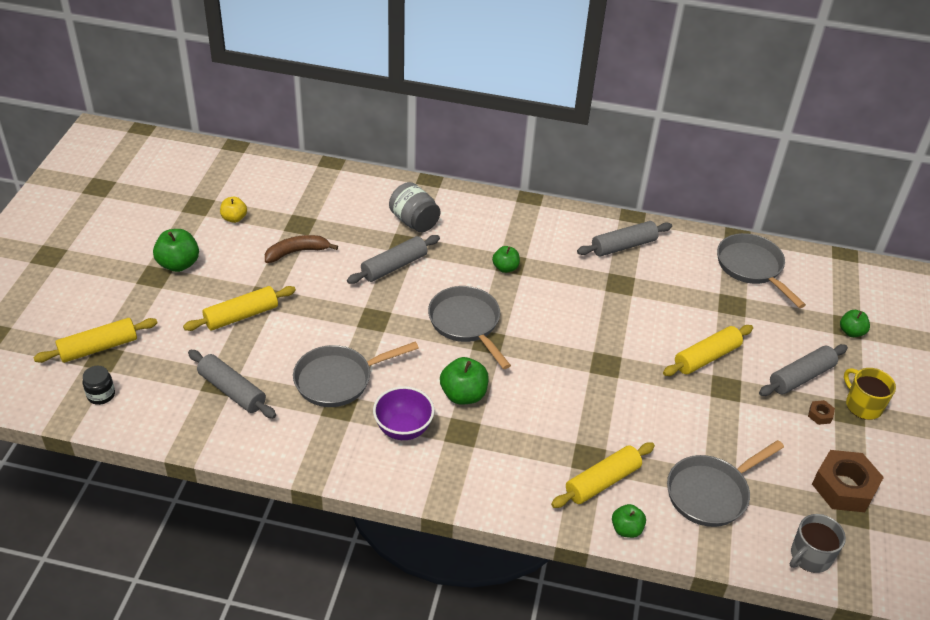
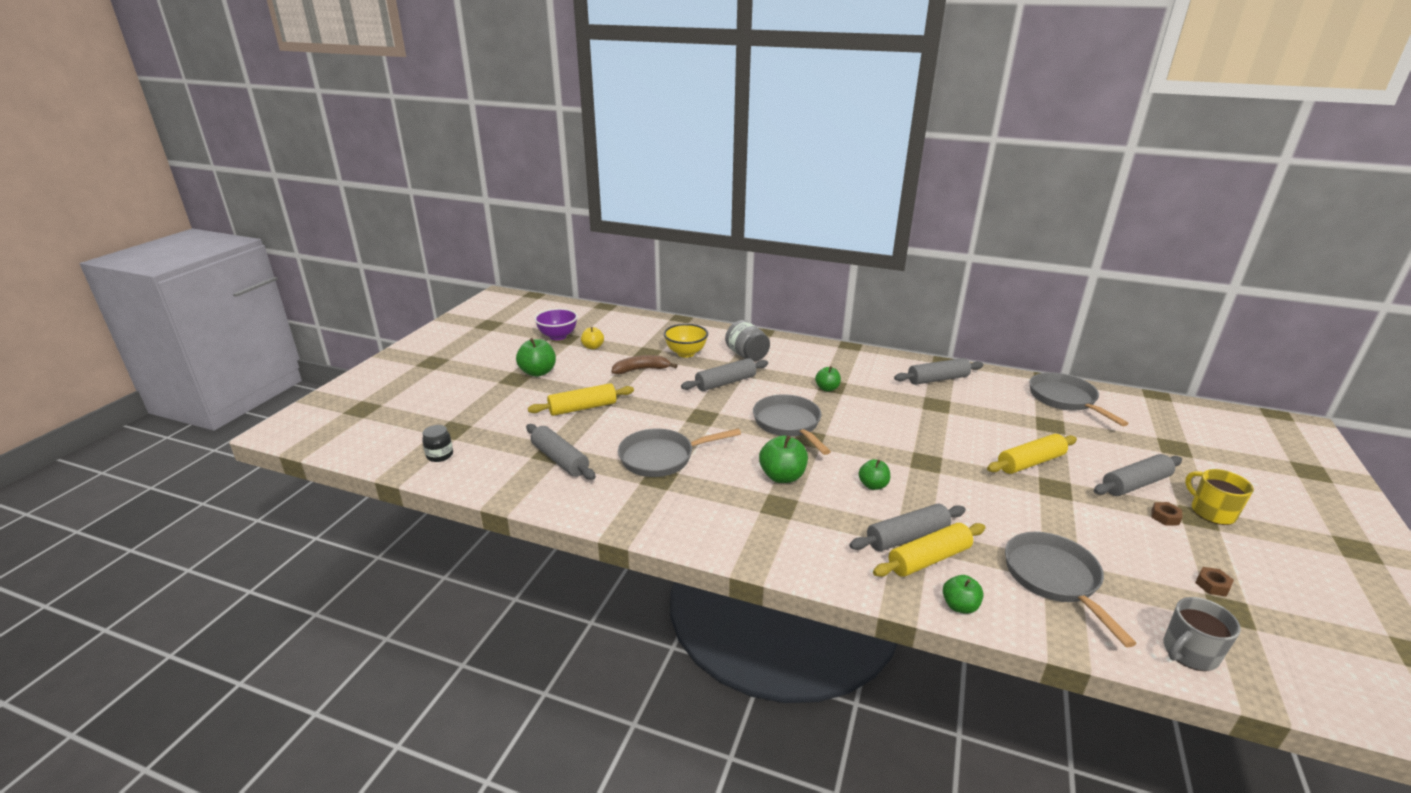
camera: 10 degrees right, 15 degrees down
yellow rolling pin [33,318,157,363] -> none
purple bowl [373,386,435,440] -> purple bowl moved to [534,308,578,340]
grey pan [667,440,784,527] -> grey pan turned 105 degrees clockwise [1005,532,1137,647]
brown nut [812,450,884,512] -> brown nut [1195,567,1234,596], size x0.43
green apple [840,310,870,337] -> green apple moved to [859,459,890,490]
none -> yellow bowl [664,324,708,358]
none -> grey rolling pin [850,504,966,551]

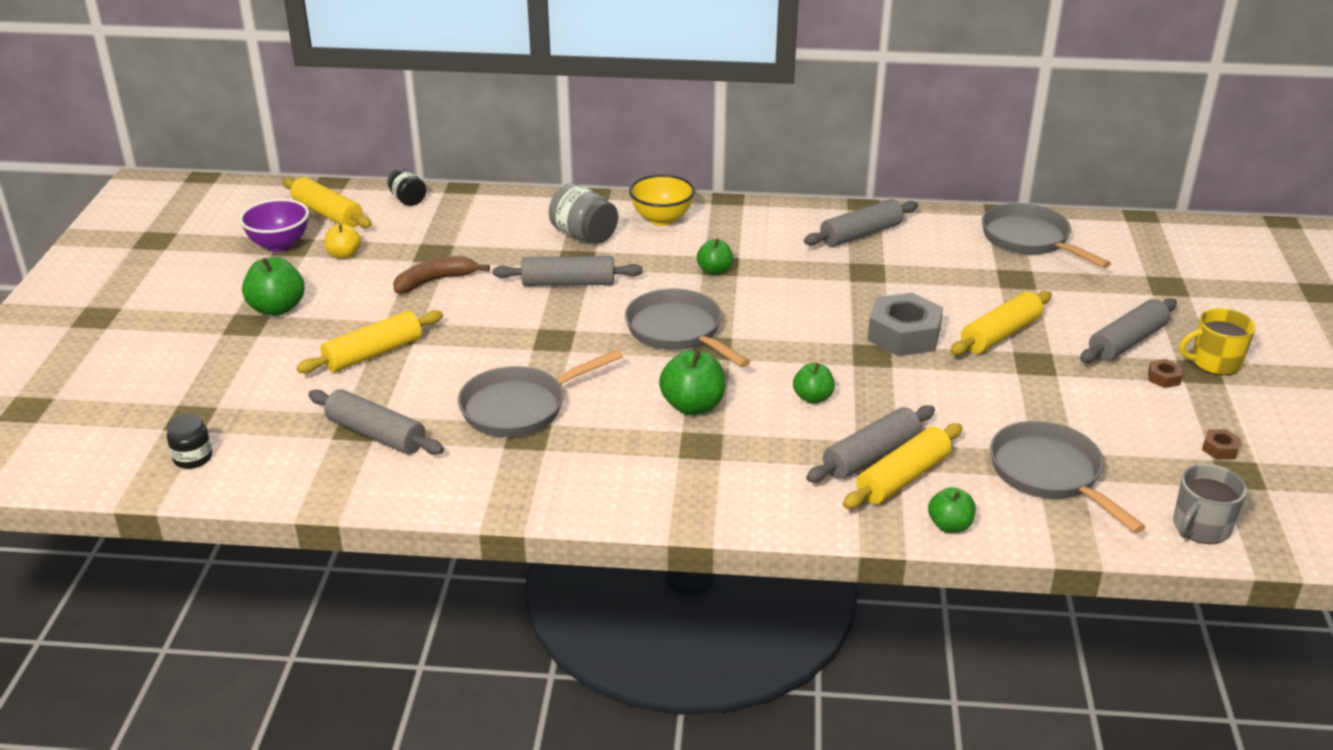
camera: 15 degrees left, 5 degrees up
yellow bowl [664,324,708,358] -> yellow bowl moved to [629,174,695,226]
grey rolling pin [681,358,768,391] -> grey rolling pin turned 45 degrees clockwise [493,256,643,286]
yellow mug [1185,469,1254,525] -> yellow mug turned 60 degrees counterclockwise [1179,308,1256,375]
none -> yellow rolling pin [283,177,372,228]
none -> black jar [387,168,426,206]
none -> grey nut [868,293,943,356]

